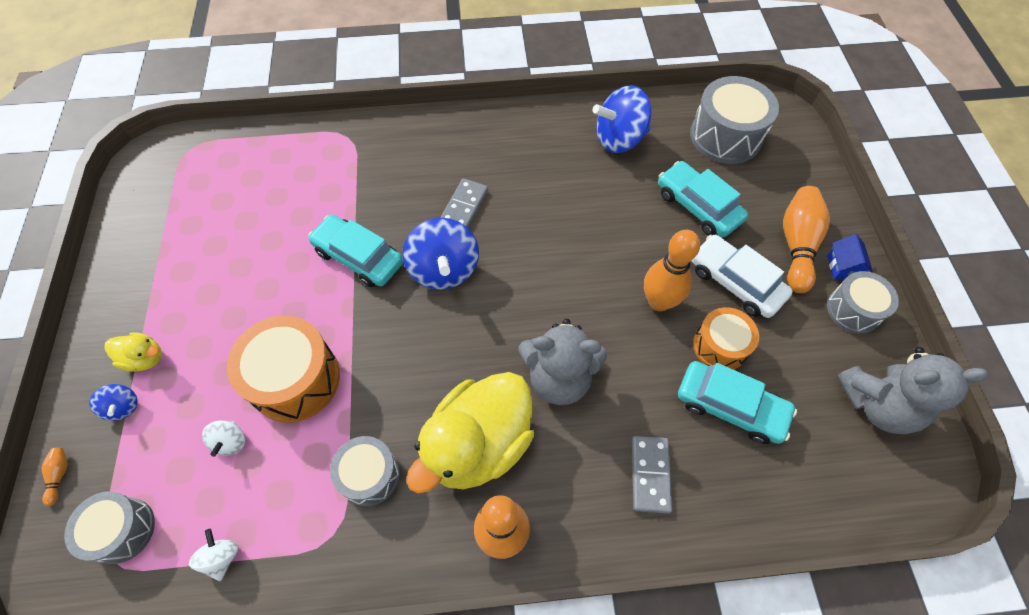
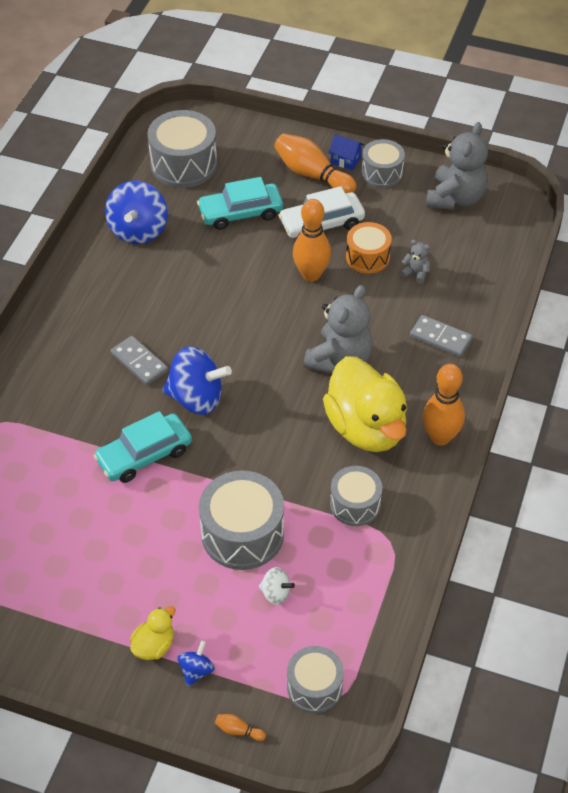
camera: 65 degrees left, 10 degrees down
blue spinning top [90,384,138,421] -> blue spinning top turned 60 degrees counterclockwise [178,640,214,686]
white spinning top [189,529,238,581] -> none
orange drum [227,315,340,423] -> grey drum [199,470,284,570]
turquoise car [678,361,797,444] -> grey teddy bear [400,240,430,284]

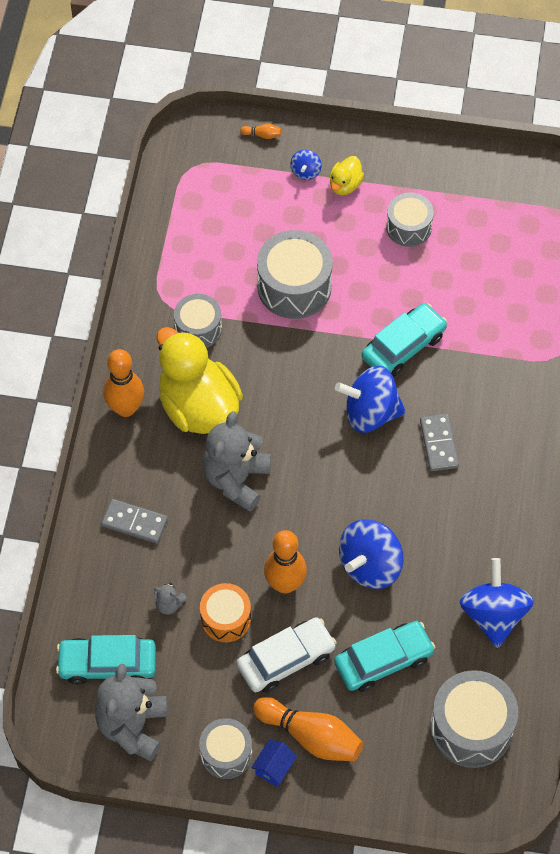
camera: 170 degrees right, 10 degrees up
grey domino [111,336,168,385] -> grey domino turned 45 degrees clockwise [420,414,459,471]
white spinning top [259,567,295,605] -> none
grey drum [287,646,344,713] -> grey drum moved to [386,192,434,247]
blue house [329,134,364,170] -> blue house turned 75 degrees counterclockwise [251,740,297,787]
none -> turquoise car [56,635,156,685]
none -> blue spinning top [339,519,404,589]

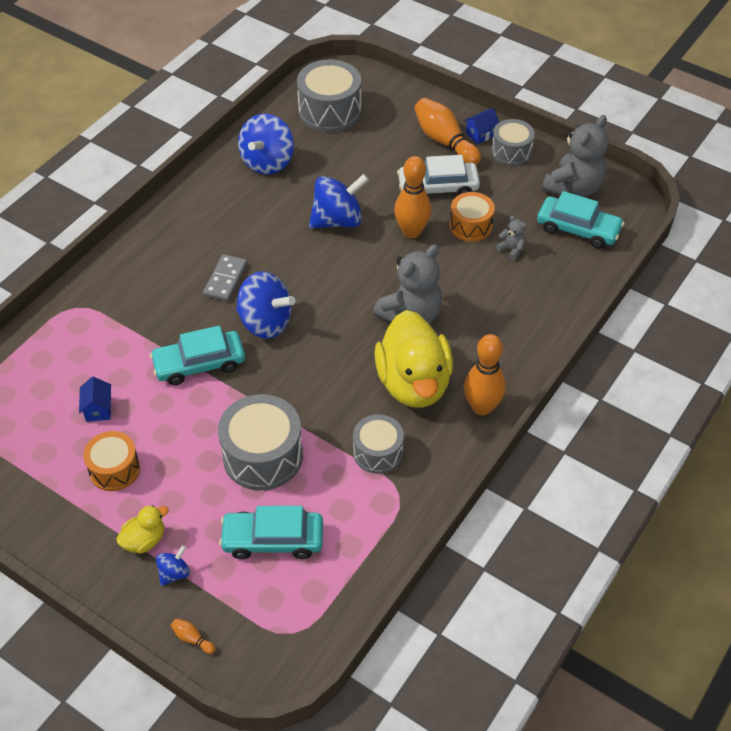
camera: 155 degrees left, 10 degrees down
grey domino [101,499,168,543] -> none
turquoise car [334,621,435,692] -> turquoise car moved to [219,506,323,559]
grey drum [386,192,434,247] -> orange drum [83,431,140,491]
none -> blue house [79,377,111,422]

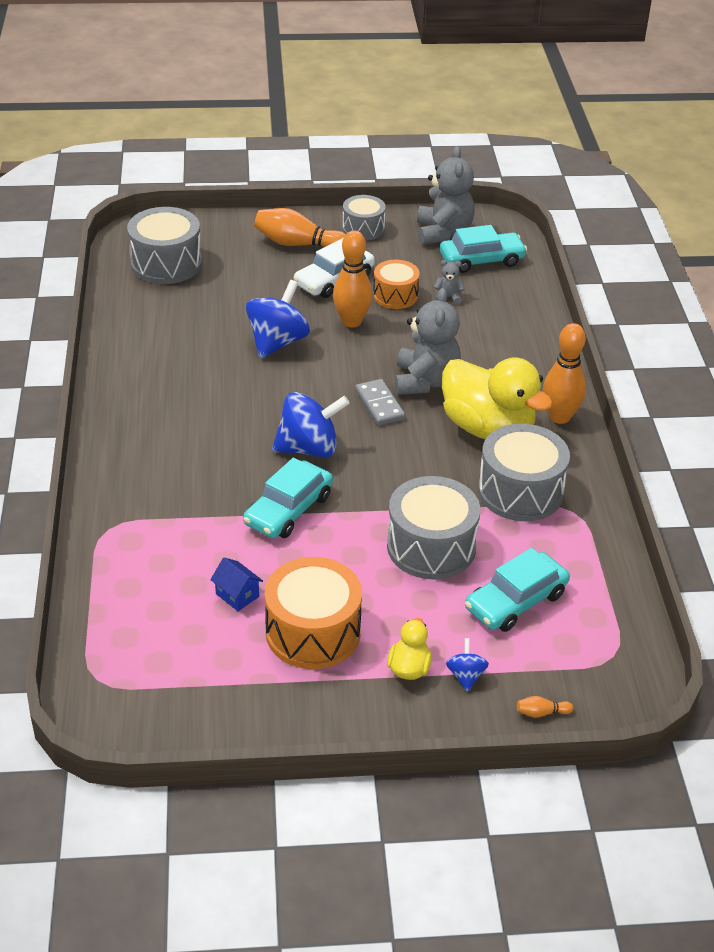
camera: 40 degrees left, 10 degrees down
orange drum [83,431,140,491] -> orange drum [265,557,362,669], size x1.61
grey domino [203,254,247,302] -> grey domino moved to [355,379,405,426]
blue spinning top [238,113,294,175] -> none
grey drum [353,414,404,474] -> grey drum [478,424,570,521], size x1.61
blue house [464,108,499,144] -> none

